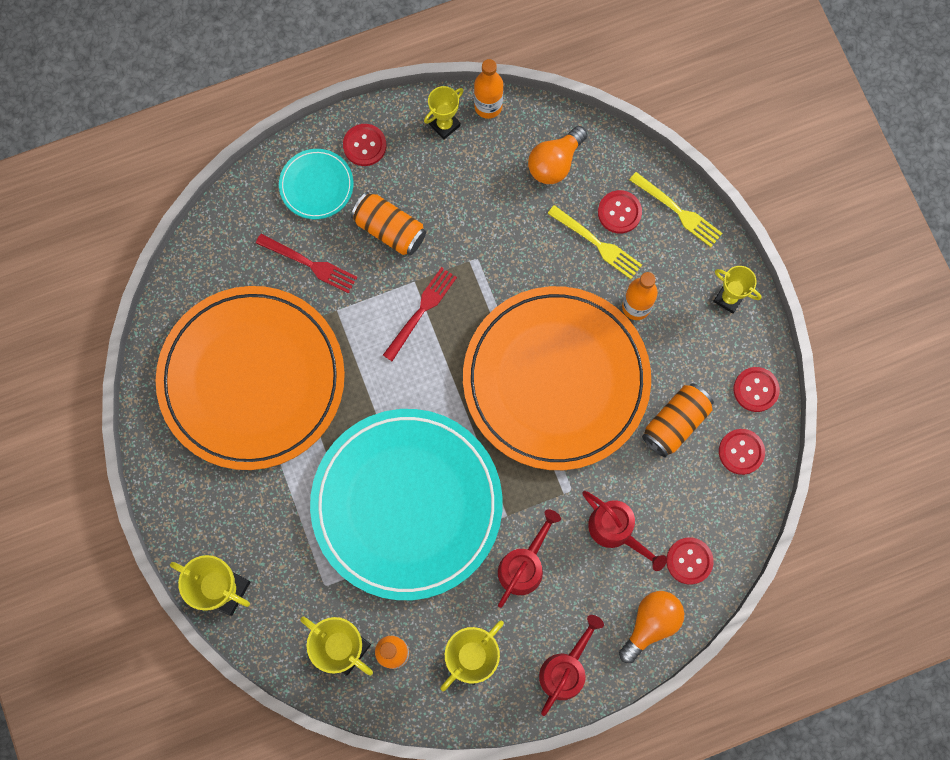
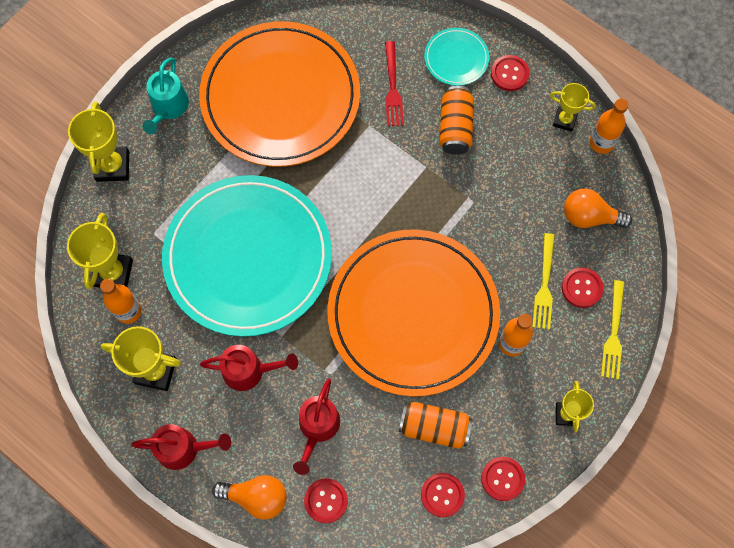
camera: 60 degrees right, 5 degrees down
red fork [383,267,457,361] -> none
none -> turquoise watering can [142,57,189,134]

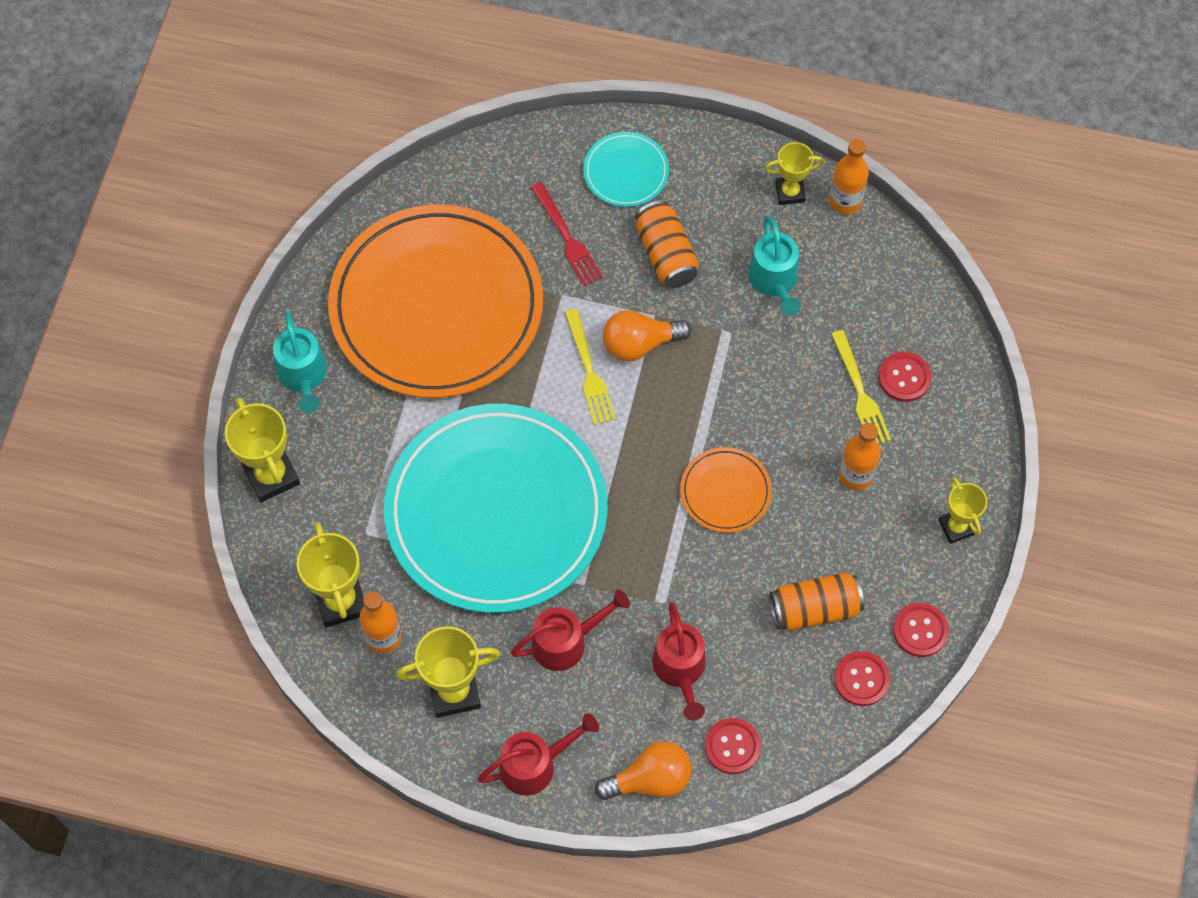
camera: 25 degrees left, 5 degrees down
orange plate [327,229,500,397] -> orange plate [680,447,772,533], size x0.41
red button [491,55,530,91] -> none
orange light bulb [564,188,632,228] -> orange light bulb moved to [603,310,691,361]
yellow fork [601,280,625,379] -> yellow fork moved to [565,309,616,425]
none -> turquoise watering can [748,216,801,316]

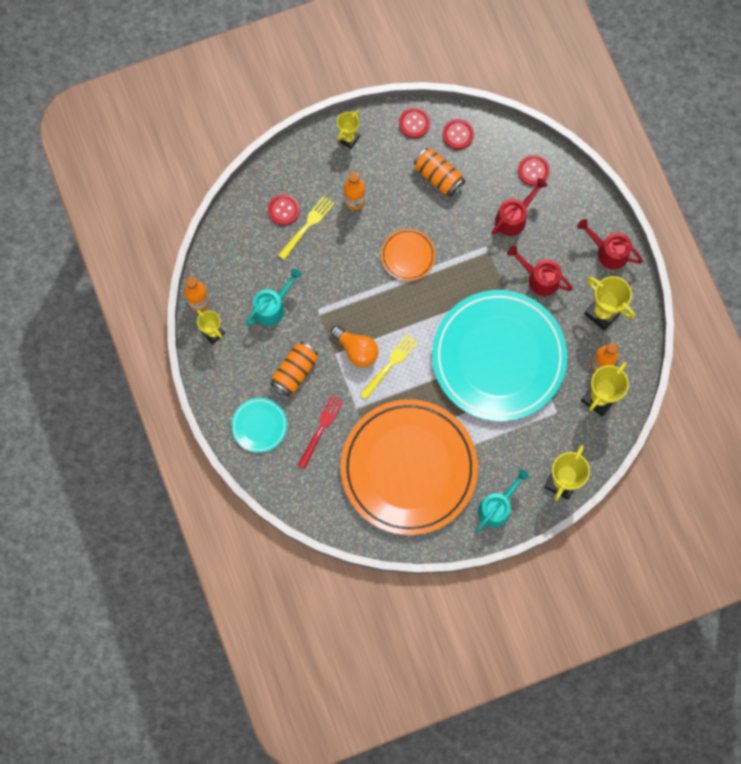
camera: 125 degrees left, 10 degrees up
orange light bulb [595,742,692,800] -> none

